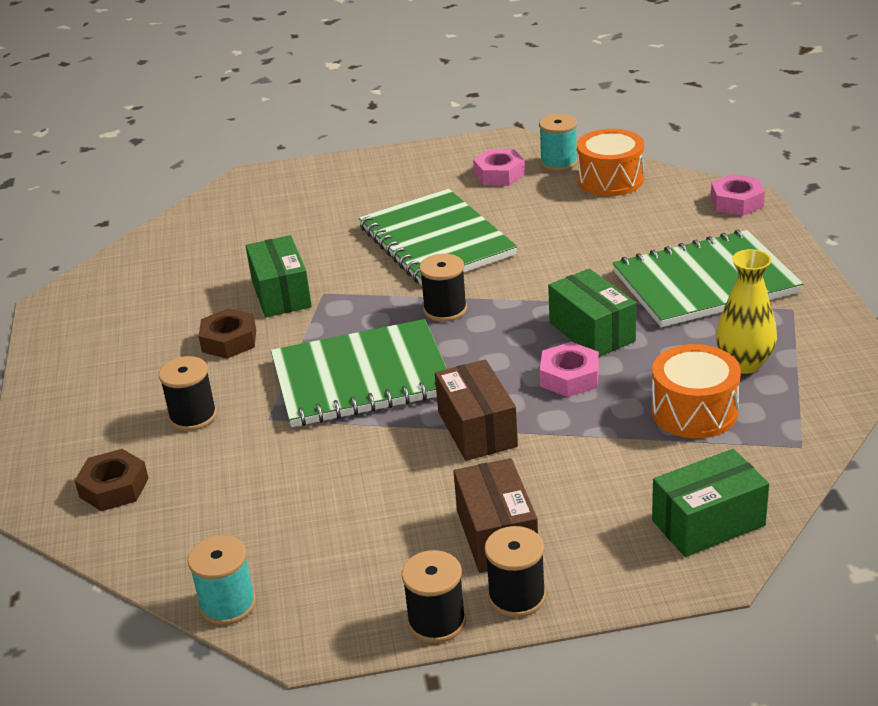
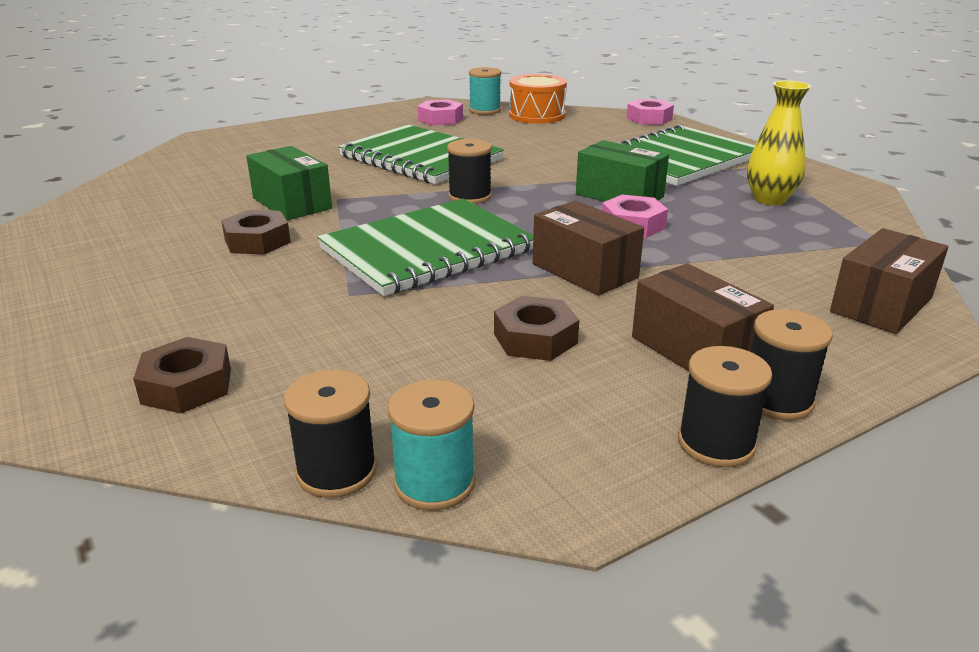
camera: 25 degrees left, 5 degrees down
black spool [159,356,217,431] -> black spool moved to [284,370,377,498]
orange drum [651,344,741,438] -> none
green box [652,449,769,557] -> brown box [830,228,949,334]
none -> brown nut [494,296,579,361]

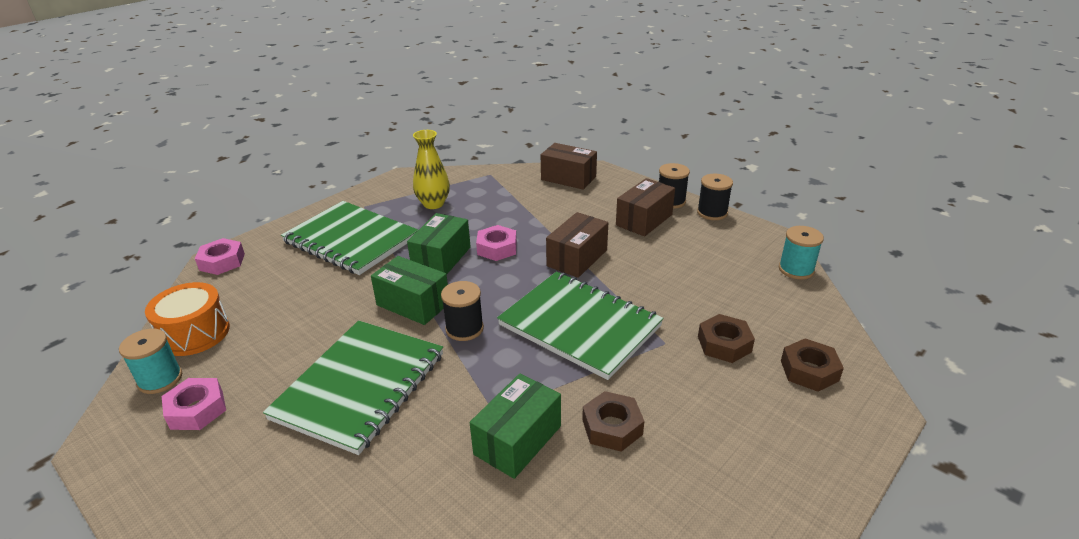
camera: 105 degrees left, 5 degrees up
black spool [284,370,377,498] -> none
brown nut [494,296,579,361] -> brown nut moved to [698,314,755,363]
none -> green box [371,256,448,325]

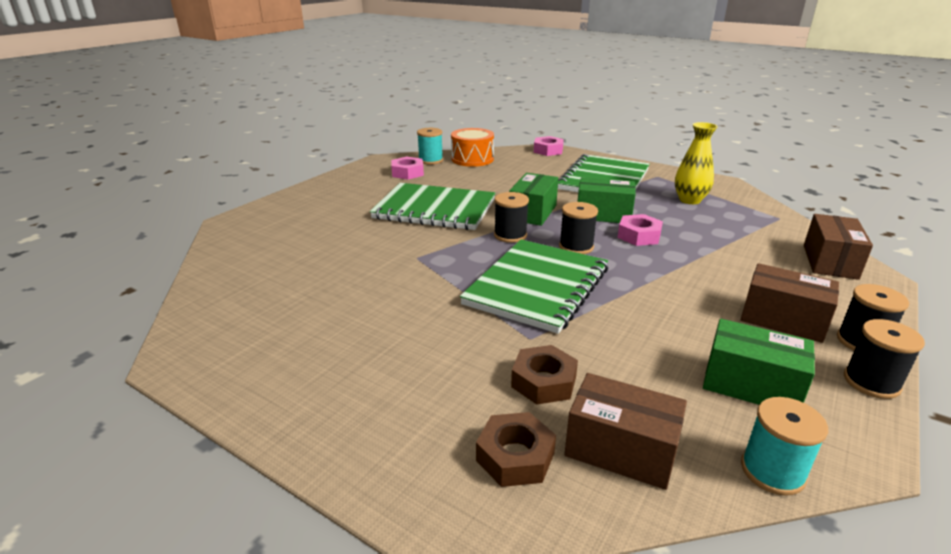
camera: 80 degrees right, 5 degrees down
green box [470,374,561,479] -> green box moved to [703,319,815,405]
brown box [546,212,608,278] -> brown box moved to [564,373,687,490]
brown nut [582,391,644,452] -> none
none -> black spool [559,202,598,254]

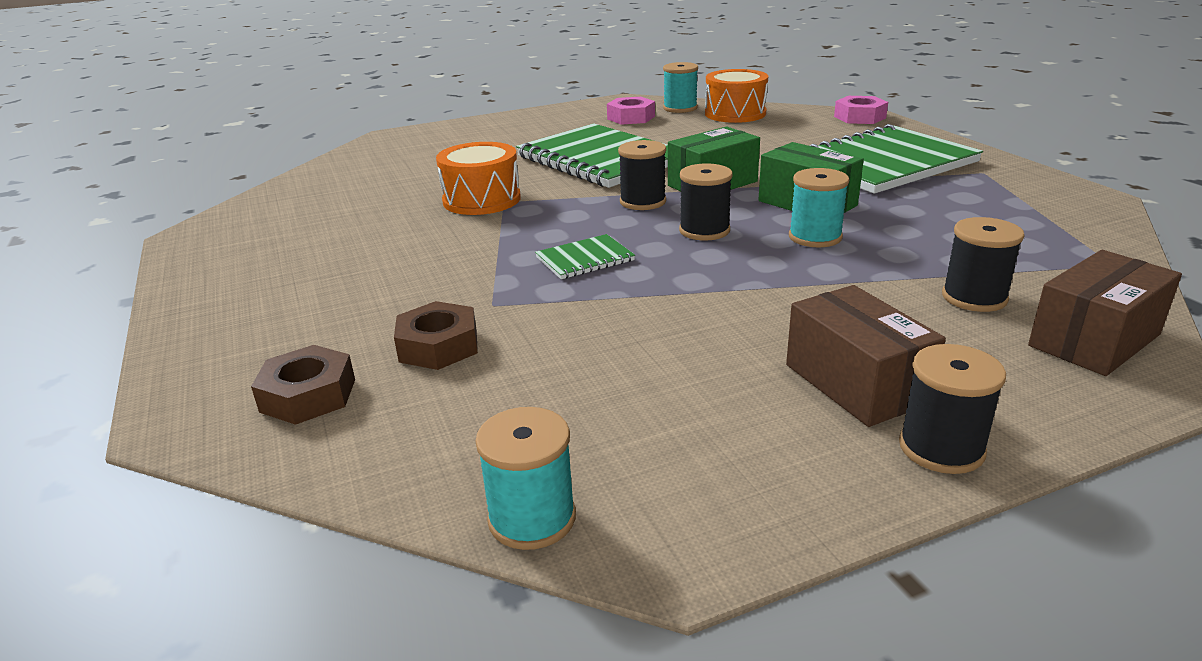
camera: 35 degrees right, 0 degrees up
green notebook [460,239,608,334] -> green notebook [535,234,635,279], size x0.44
brown box [564,373,687,490] -> none
pink nut [617,214,663,246] -> turquoise spool [789,168,849,247]
yellow vase [675,122,718,204] -> none
green box [703,319,815,405] -> none
black spool [844,319,925,399] -> black spool moved to [942,217,1025,312]
none -> orange drum [436,142,521,215]

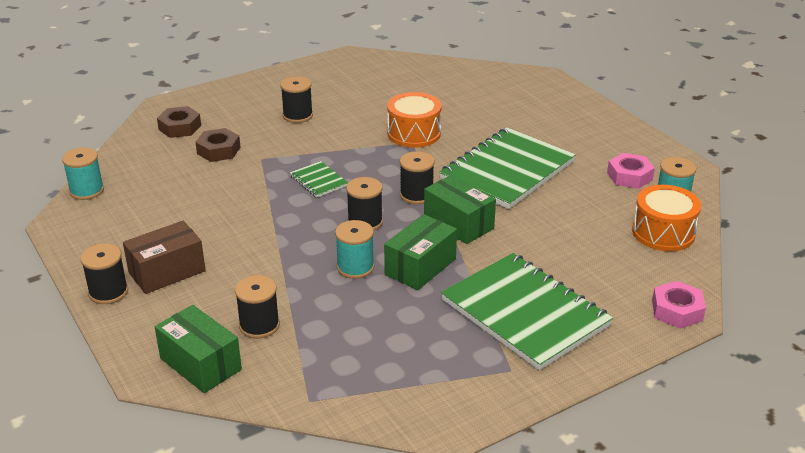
camera: 80 degrees right, 5 degrees up
brown box [1028,250,1182,376] -> green box [155,305,242,393]
none -> black spool [280,76,313,123]

